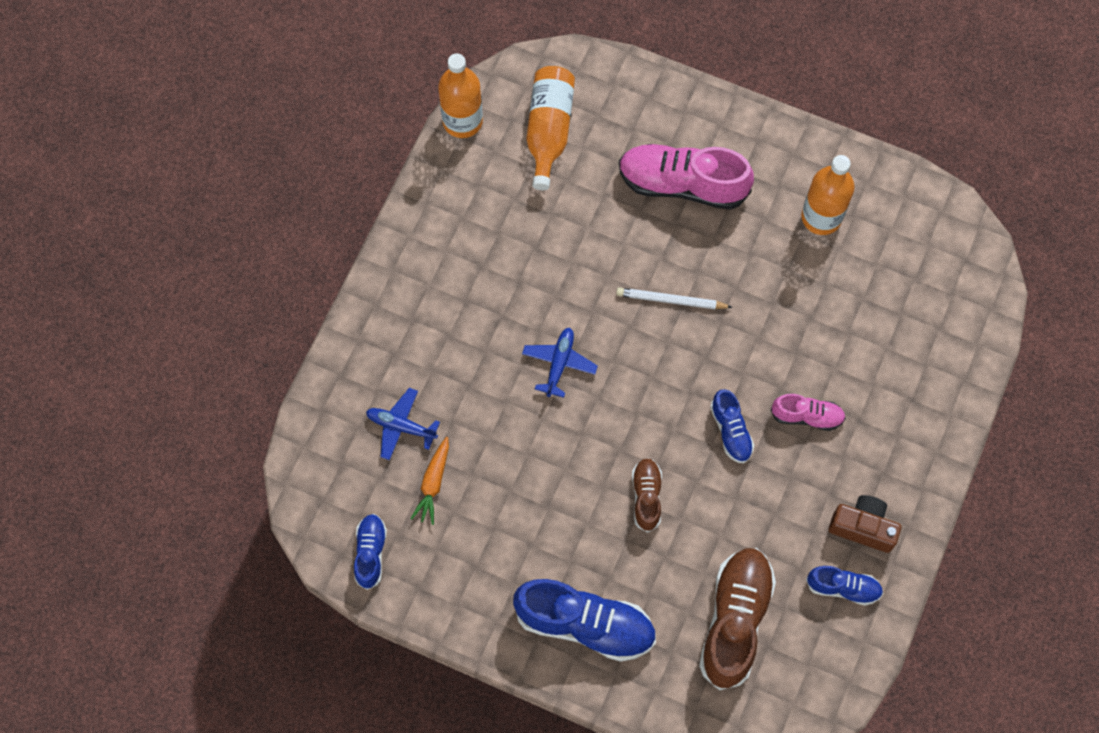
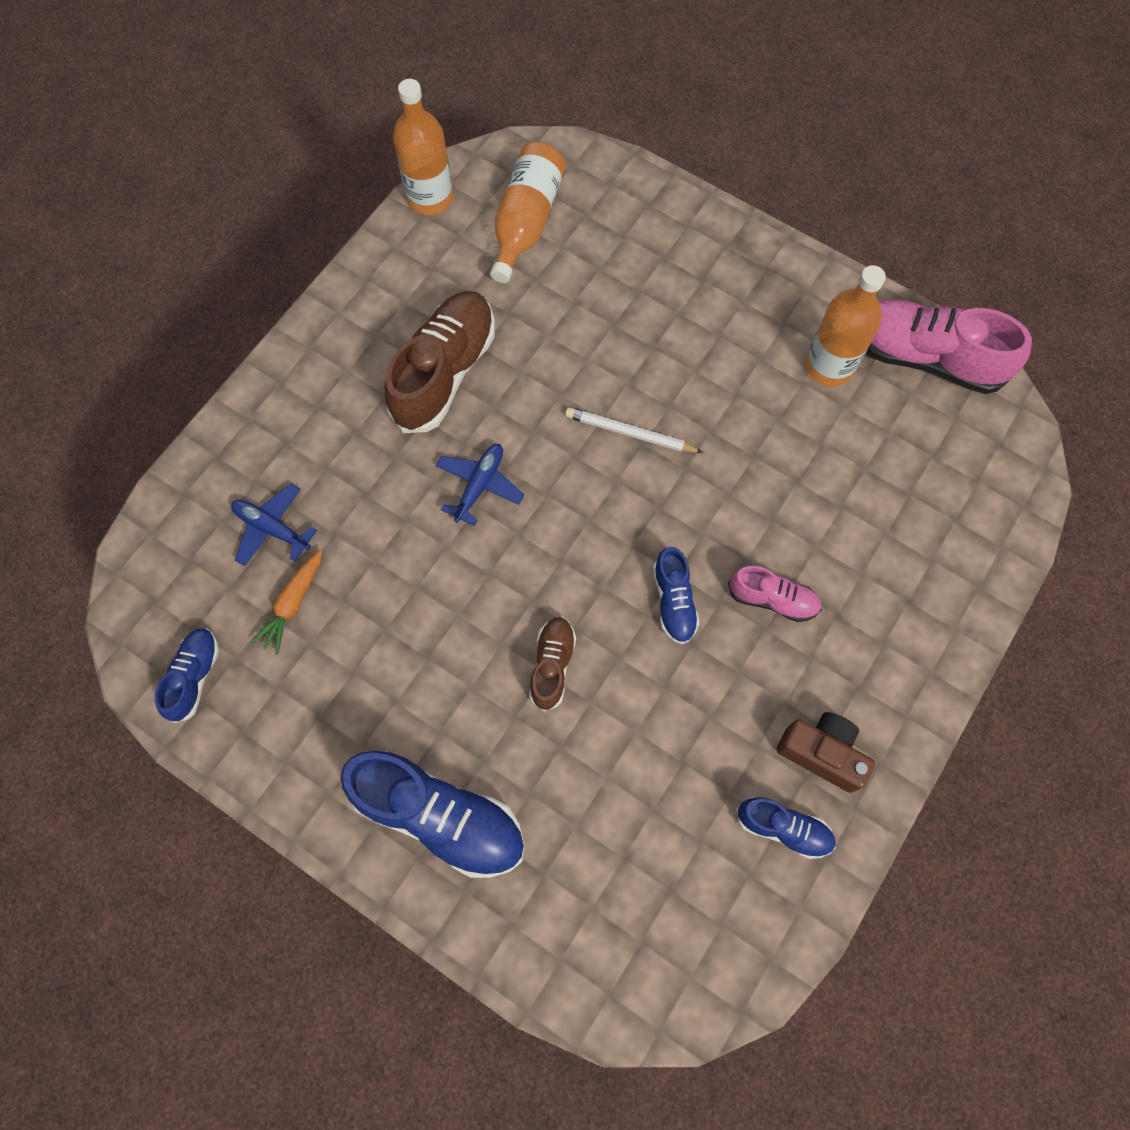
camera: 10 degrees right, 0 degrees up
pink shoe [619,144,754,210] -> pink shoe moved to [866,299,1032,394]
brown shoe [699,548,776,690] -> brown shoe moved to [384,291,495,433]

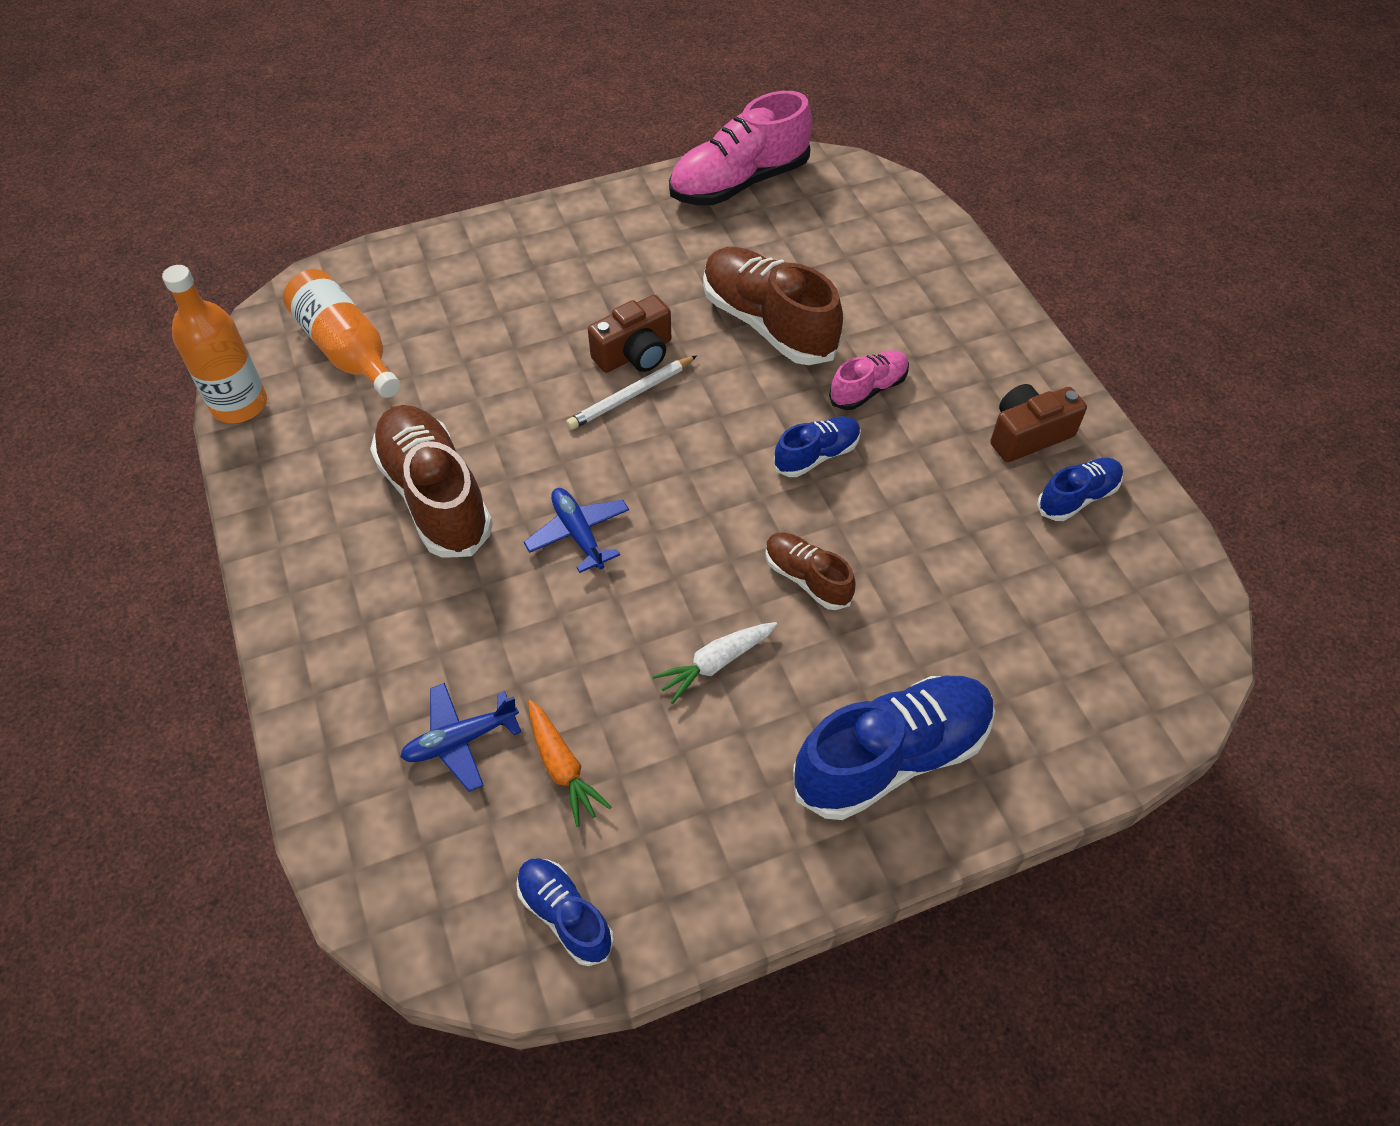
camera: 55 degrees left, 15 degrees down
blue shoe [653,547,700,645] -> blue shoe turned 60 degrees counterclockwise [774,416,861,477]
orange bottle [805,265,886,386] -> none
none -> brown camera [588,295,671,373]
none -> white carrot [652,622,777,704]
none -> brown shoe [703,247,843,365]

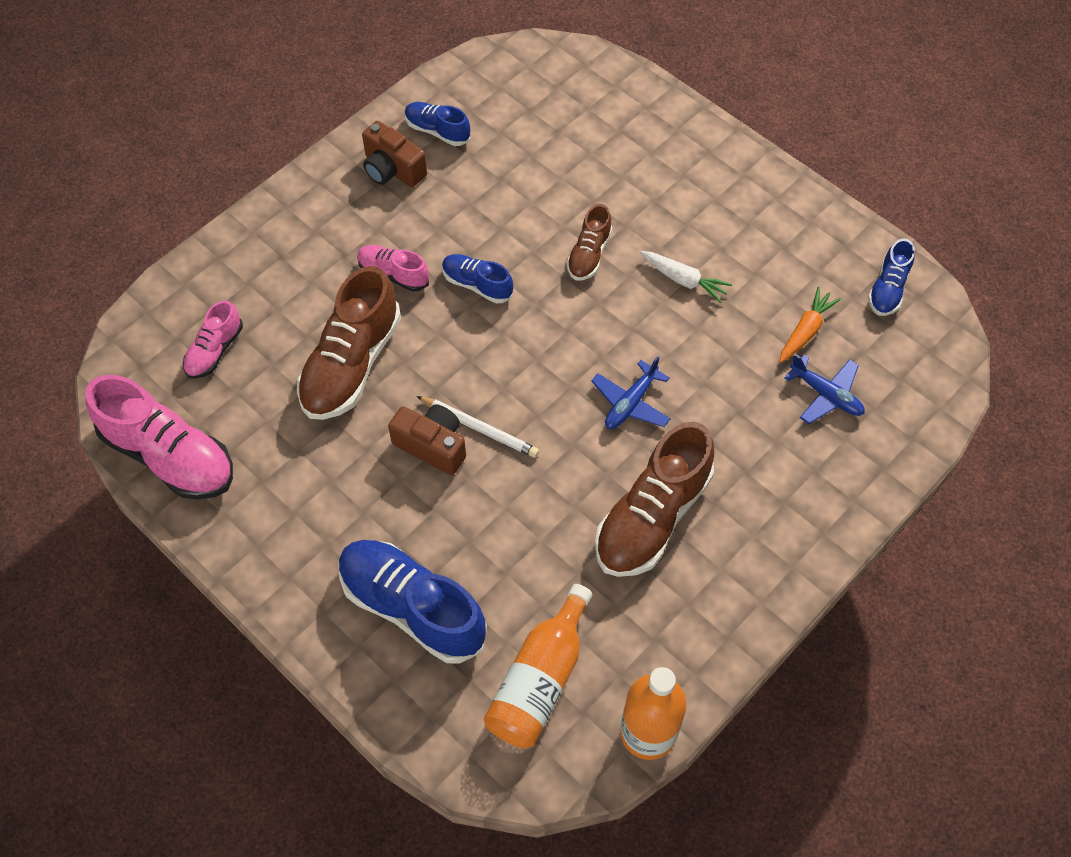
camera: 115 degrees left, 5 degrees up
blue shoe [793,676,995,820] -> blue shoe moved to [339,540,487,664]
none -> pink shoe [183,300,243,379]

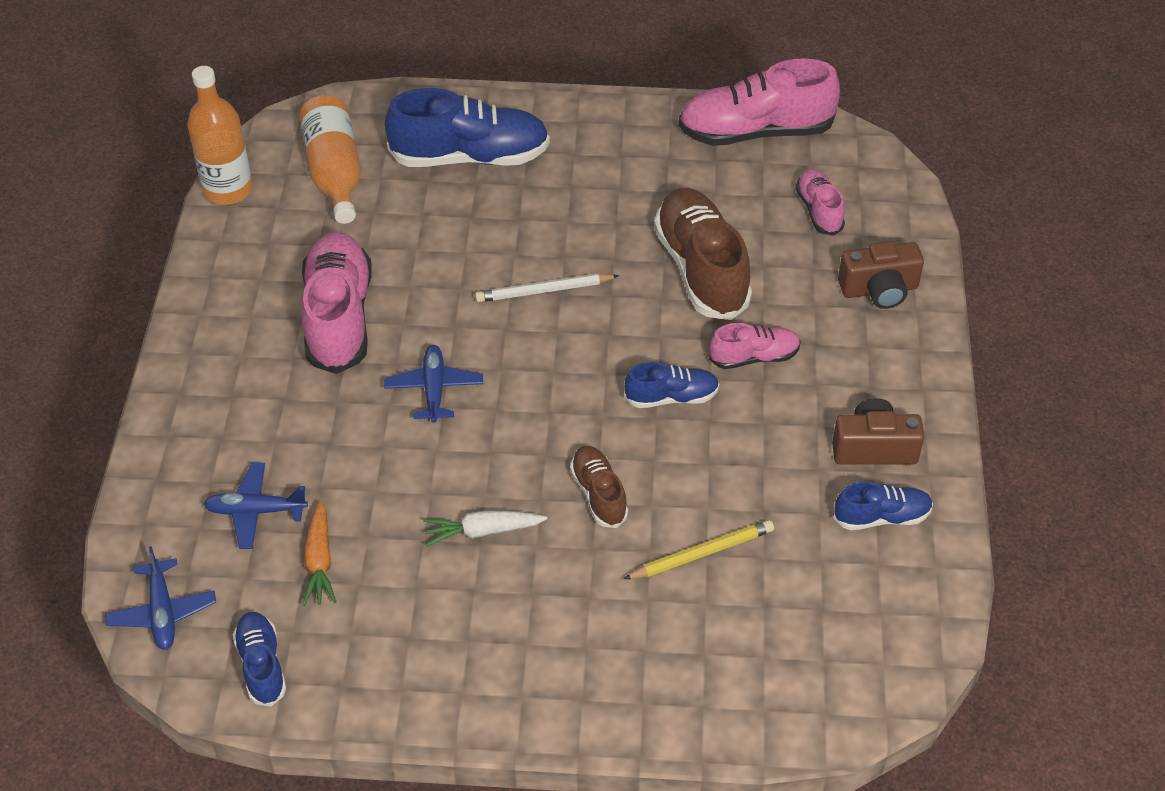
camera: 140 degrees right, 10 degrees down
brown camera [388,404,466,475] -> brown camera moved to [838,241,924,309]
brown shoe [595,422,714,577] -> pink shoe [301,232,372,374]
none -> blue plane [105,546,216,650]
none -> yellow pencil [623,520,774,579]

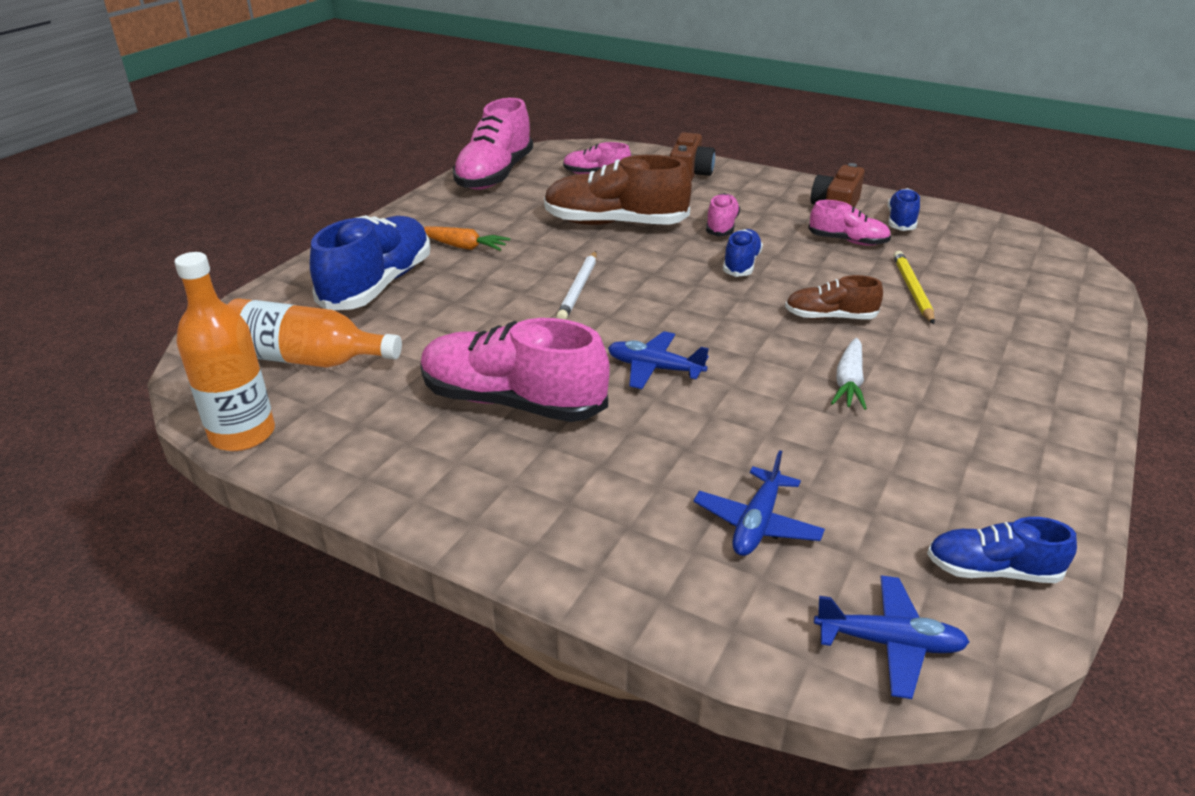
camera: 65 degrees left, 15 degrees down
orange carrot [303,500,336,606] -> orange carrot moved to [424,226,510,251]
none -> pink shoe [808,200,891,246]

